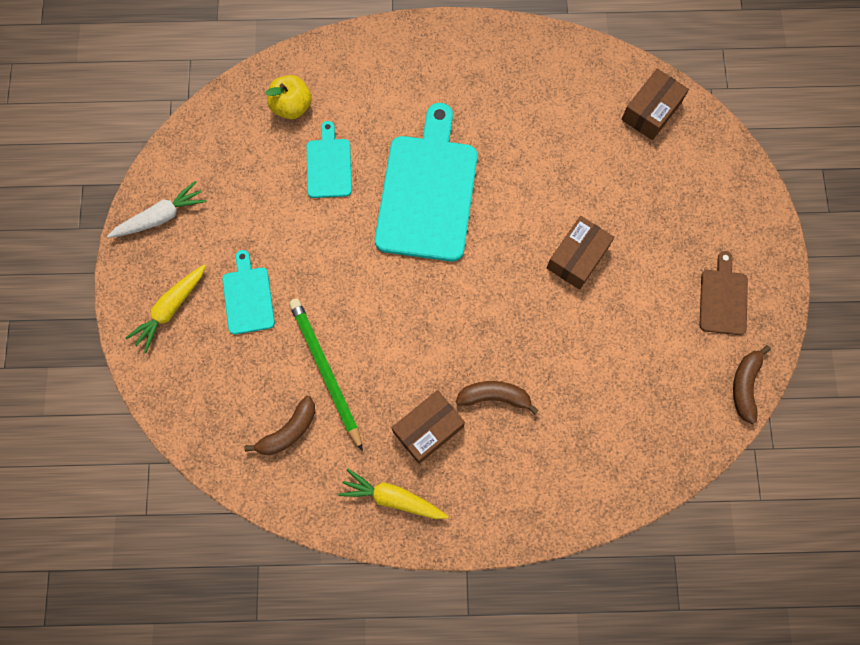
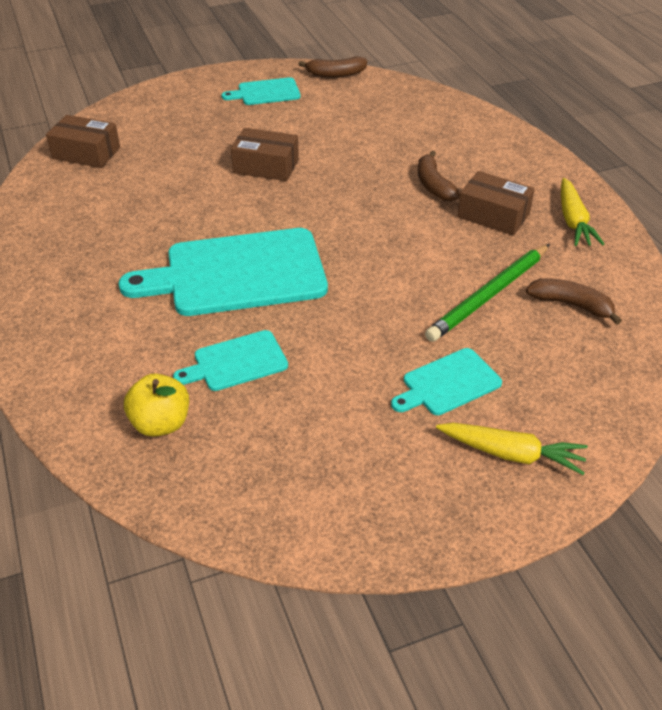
camera: 110 degrees left, 30 degrees down
white carrot [107,181,206,238] -> none
brown cutting board [700,251,748,335] -> turquoise cutting board [221,77,301,105]

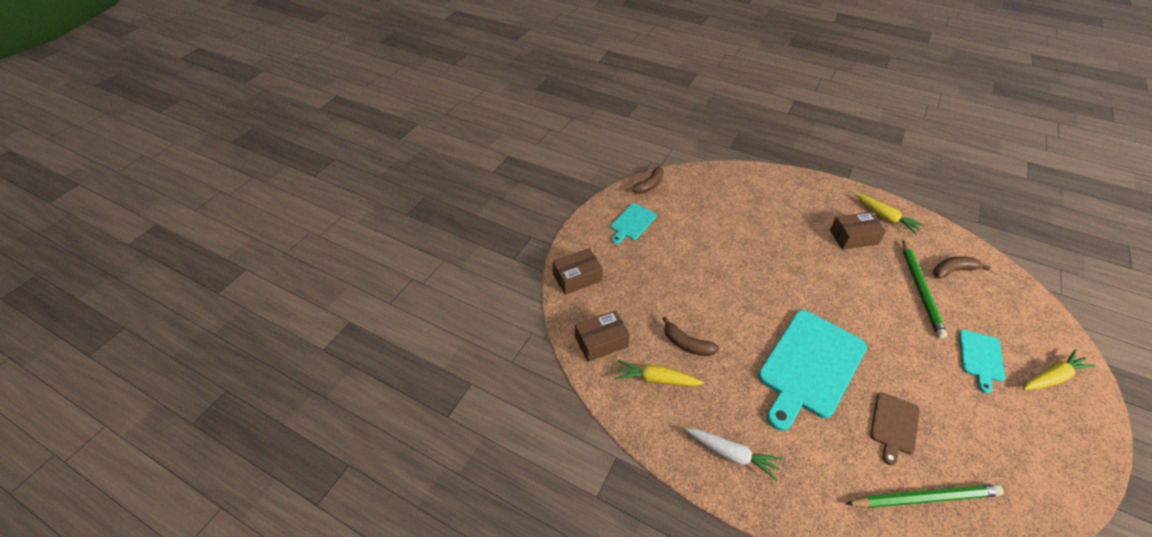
camera: 40 degrees left, 5 degrees up
yellow apple [124,373,189,437] -> green pencil [845,484,1004,508]
turquoise cutting board [173,330,288,391] -> brown cutting board [870,392,920,466]
brown box [231,128,299,181] -> brown box moved to [552,248,603,295]
brown banana [418,151,460,201] -> brown banana moved to [662,316,719,356]
none -> yellow carrot [615,360,704,386]
none -> white carrot [686,428,782,481]

